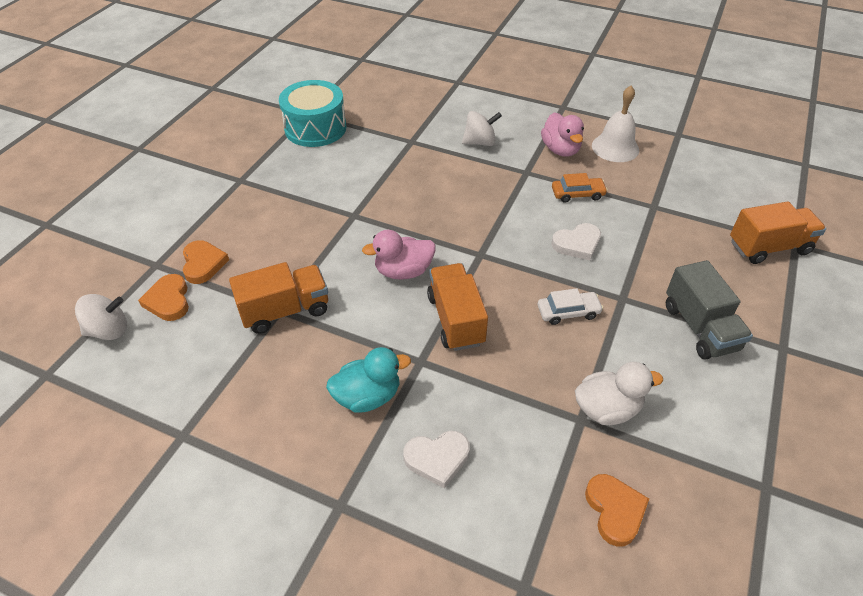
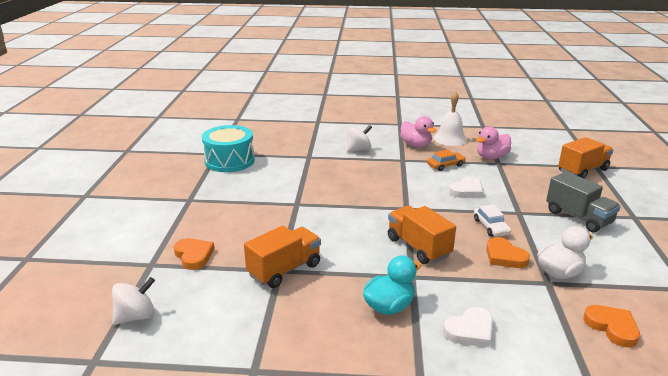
camera: 20 degrees left, 20 degrees down
orange heart [138,274,189,321] -> orange heart moved to [486,237,530,268]
pink duck [362,230,436,280] -> pink duck moved to [476,126,511,159]
white car [538,288,603,325] -> white car turned 105 degrees clockwise [474,205,511,237]

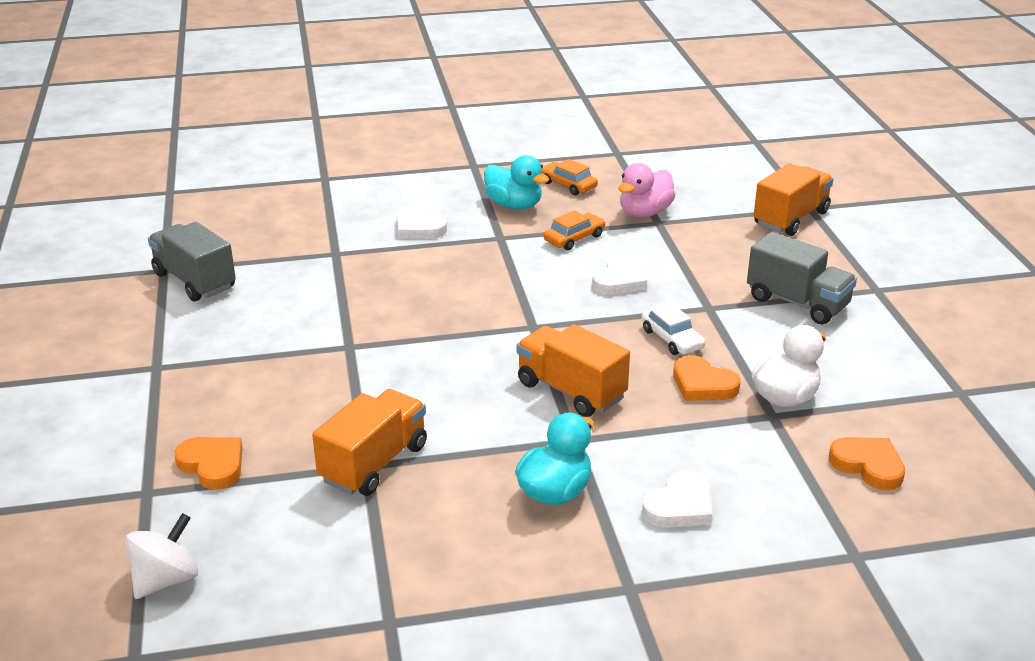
camera: 15 degrees left, 5 degrees up
turquoise drum [202,125,255,172] -> grey truck [148,222,236,301]
white spinning top [347,125,372,152] -> white heart [396,205,447,239]
pink duck [400,116,436,147] -> turquoise duck [484,155,549,210]
white bell [433,91,467,146] -> orange car [542,159,598,195]

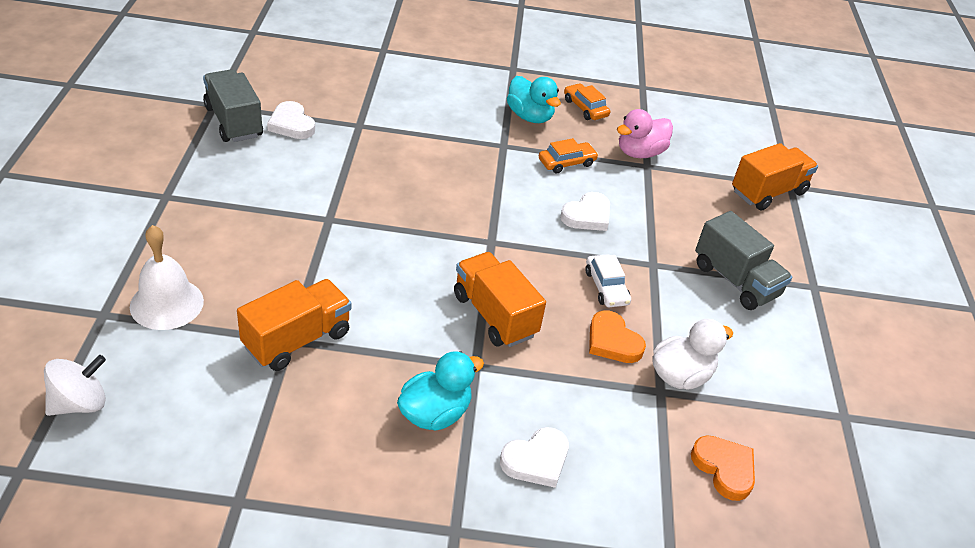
camera: 10 degrees right, 10 degrees up
orange heart [175,437,243,490] -> white bell [130,225,204,330]
white heart [396,205,447,239] -> white heart moved to [267,101,315,139]

